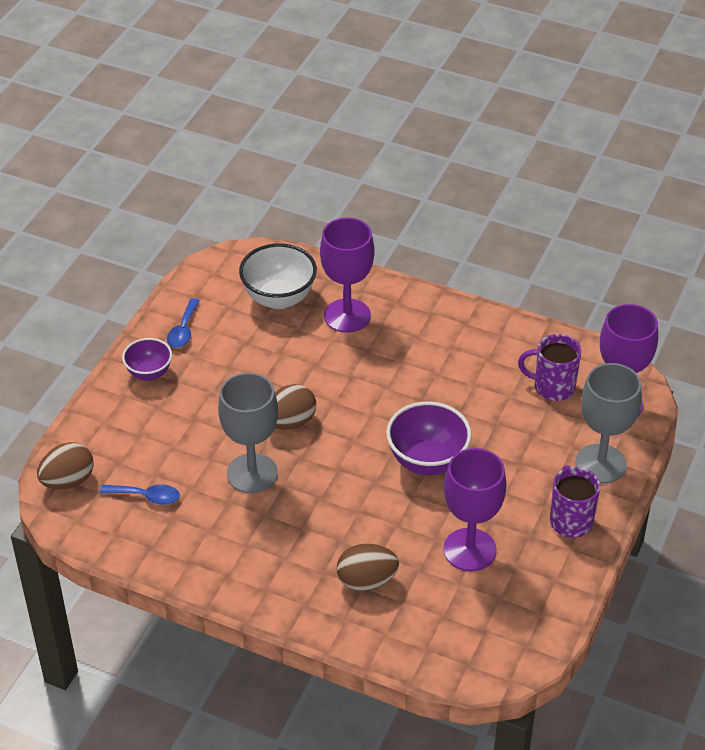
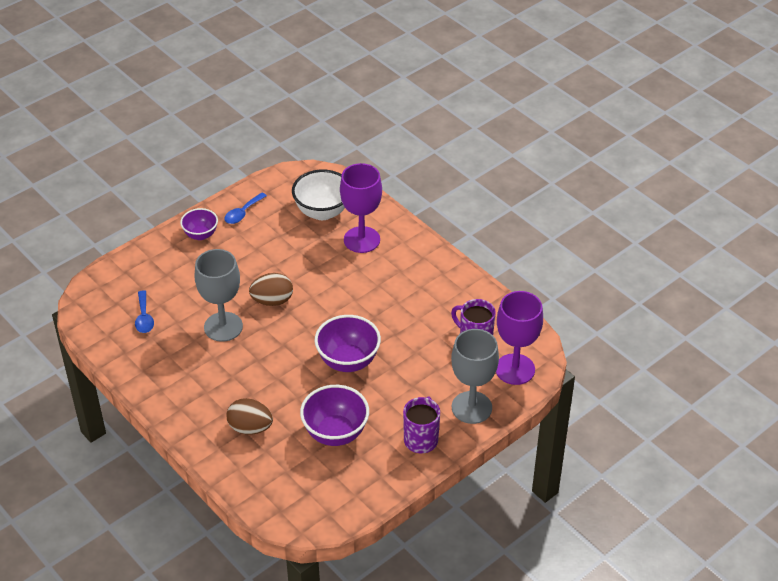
camera: 25 degrees right, 0 degrees up
brown egg [37,442,94,489] -> none
blue spoon [100,484,180,505] -> blue spoon turned 45 degrees clockwise [135,290,154,333]
purple goblet [443,448,506,571] -> purple bowl [300,385,369,446]

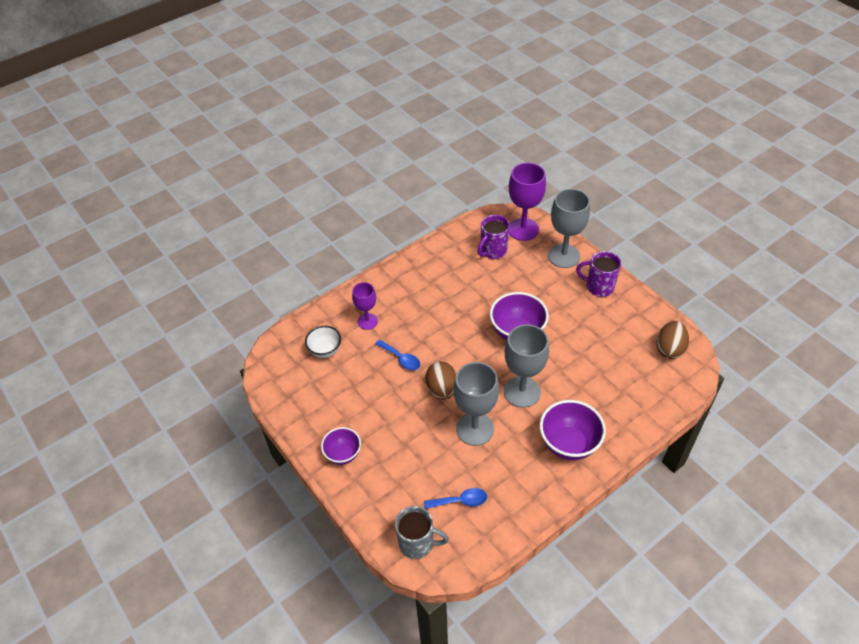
camera: 85 degrees left, 5 degrees up
blue spoon [224,192,267,224] -> blue spoon moved to [375,339,420,370]
brown egg [227,398,273,435] -> brown egg moved to [656,321,689,359]
white bowl [292,169,345,220] -> white bowl [305,326,341,358], size x0.62
purple bowl [300,385,369,446] -> purple bowl moved to [540,400,606,460]
purple goblet [340,163,382,253] -> purple goblet [352,282,378,330], size x0.60
none -> grey mug [395,506,449,559]
none -> grey goblet [504,324,549,408]

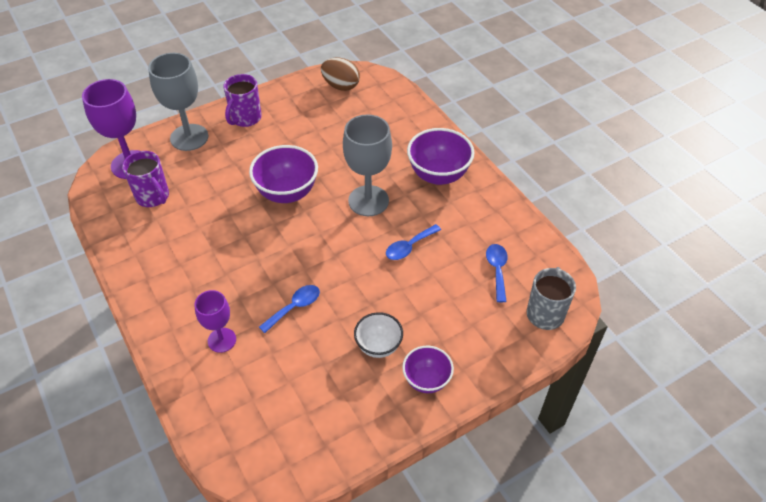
camera: 85 degrees left, 0 degrees up
white bowl [305,326,341,358] -> white bowl moved to [354,312,403,358]
brown egg [425,361,456,400] -> none
grey goblet [454,362,499,446] -> blue spoon [386,224,441,260]

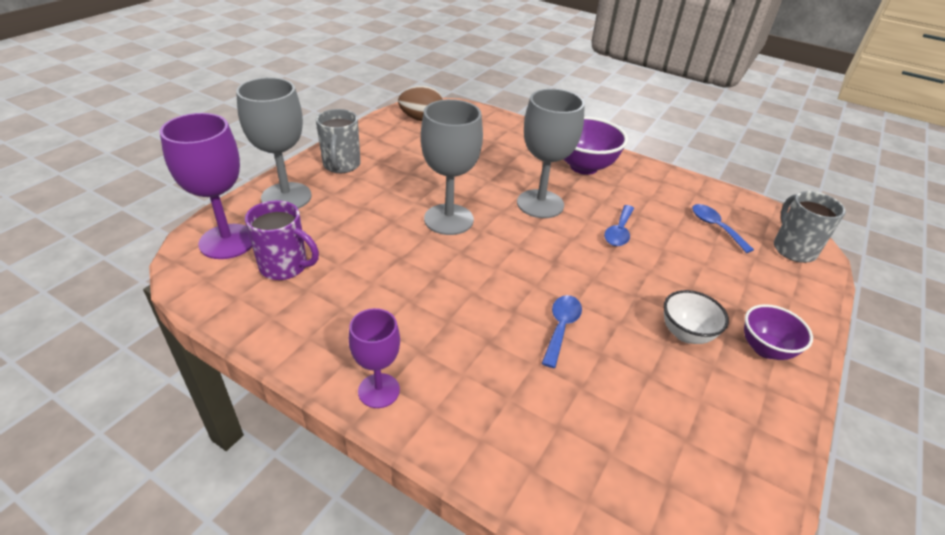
camera: 30 degrees left, 10 degrees down
purple goblet [194,290,236,353] -> purple goblet moved to [349,308,400,408]
purple mug [223,74,262,127] -> grey mug [316,109,360,173]
purple bowl [249,145,318,203] -> grey goblet [421,99,483,235]

